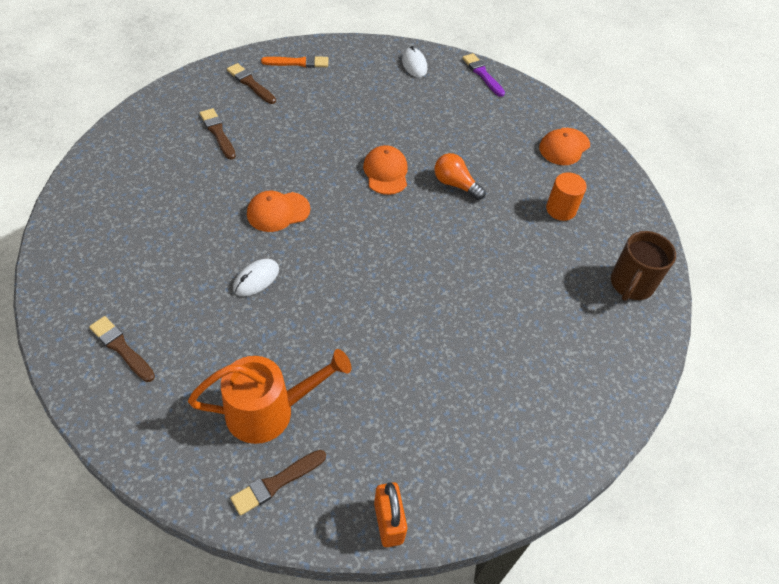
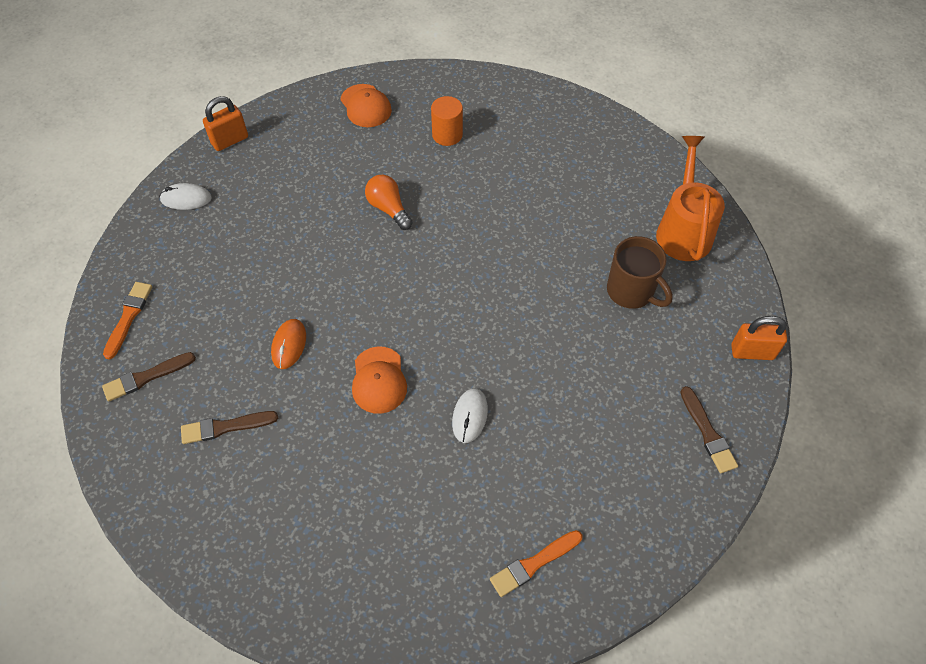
camera: 70 degrees left, 5 degrees up
brown brush [89,316,155,382] -> orange brush [490,530,583,597]
orange watering can [188,349,351,444] -> orange watering can moved to [656,136,725,261]
white mouse [233,259,279,296] -> white mouse turned 45 degrees clockwise [452,388,488,443]
orange cap [363,145,408,195] -> none
orange light bulb [434,153,486,200] -> orange light bulb turned 90 degrees clockwise [365,175,413,230]
purple brush [462,53,505,97] -> orange padlock [203,96,248,151]
brown mug [611,231,676,301] -> brown mug moved to [607,236,673,309]
none -> orange mouse [271,319,306,369]

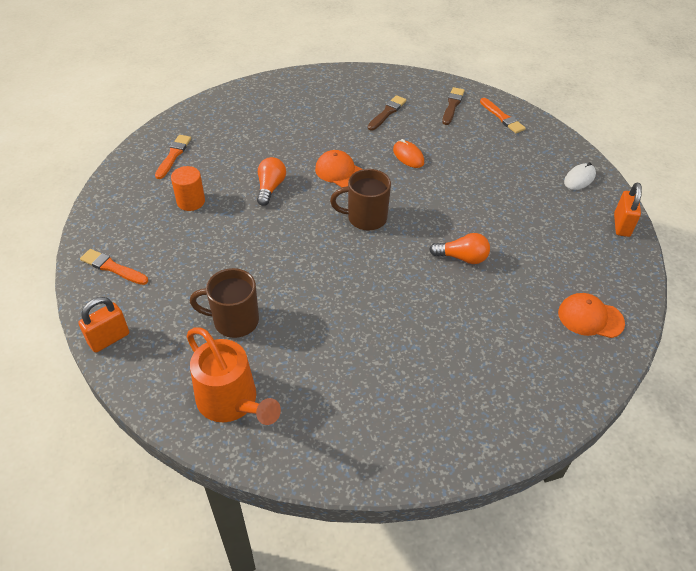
camera: 135 degrees right, 10 degrees down
orange cylinder [431,96,463,146] -> orange cylinder moved to [171,166,205,211]
white mouse [452,388,488,443] -> orange light bulb [257,157,286,206]
brown brush [681,386,738,473] -> orange brush [80,249,148,285]
none -> brown mug [330,169,391,230]

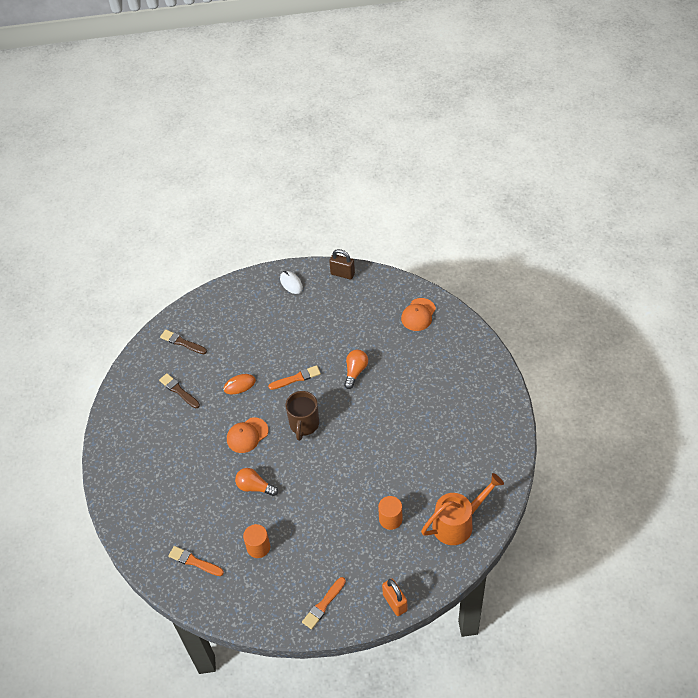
camera: 75 degrees left, 5 degrees up
brown mug [190,268,259,338] -> orange cylinder [378,496,402,530]
orange brush [480,98,526,133] -> orange brush moved to [268,365,321,390]
orange padlock [614,182,642,237] -> brown padlock [329,249,355,280]

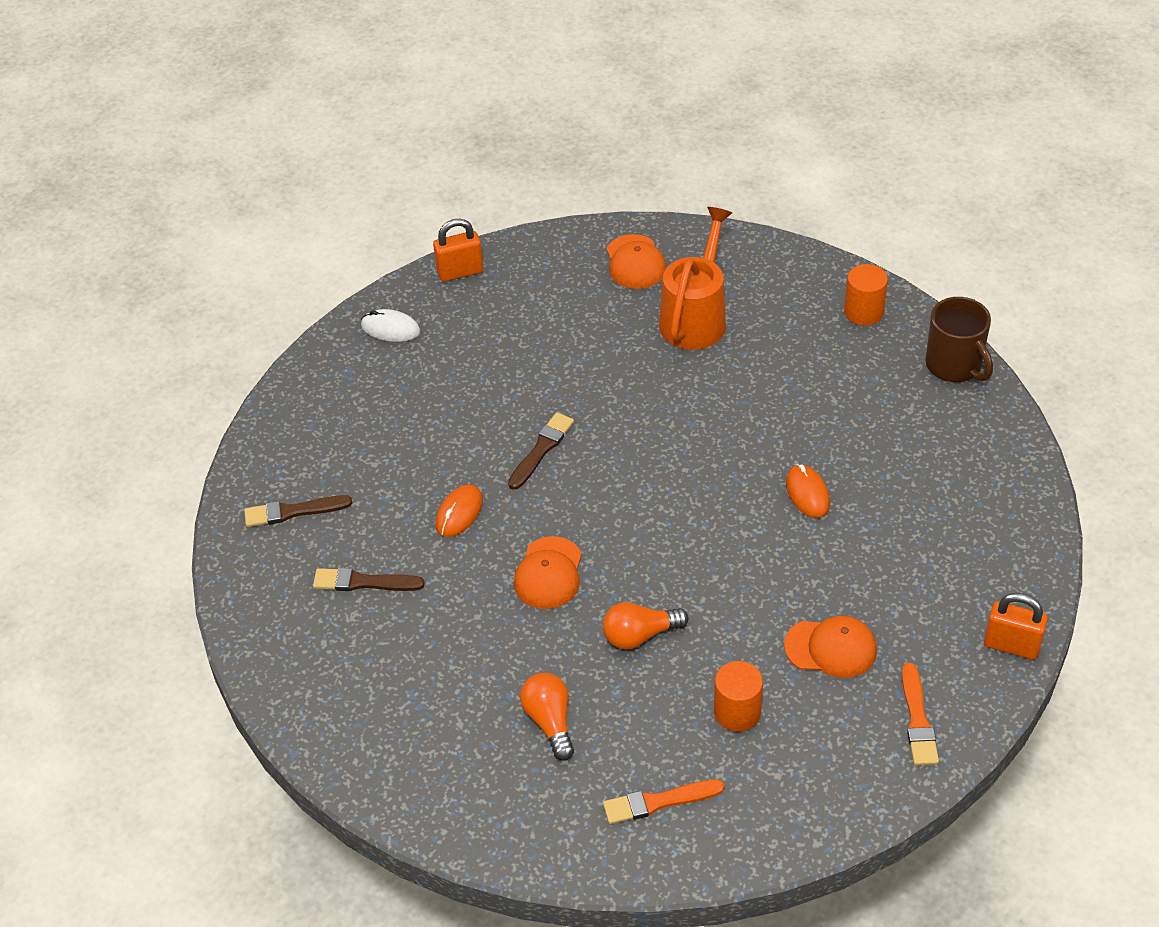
camera: 40 degrees left, 5 degrees down
orange brush [268,365,321,390] -> brown brush [508,412,574,490]
brown mug [285,391,319,441] -> brown mug moved to [925,297,993,382]
brown padlock [329,249,355,280] -> orange padlock [433,219,483,282]
orange light bulb [344,350,368,389] -> orange light bulb moved to [520,673,574,761]
orange cylinder [378,496,402,530] -> orange cylinder moved to [844,264,888,326]
orange watering can [421,473,504,545] -> orange watering can moved to [659,207,732,350]
none -> orange cap [784,616,877,678]
none -> orange mouse [786,464,830,518]

